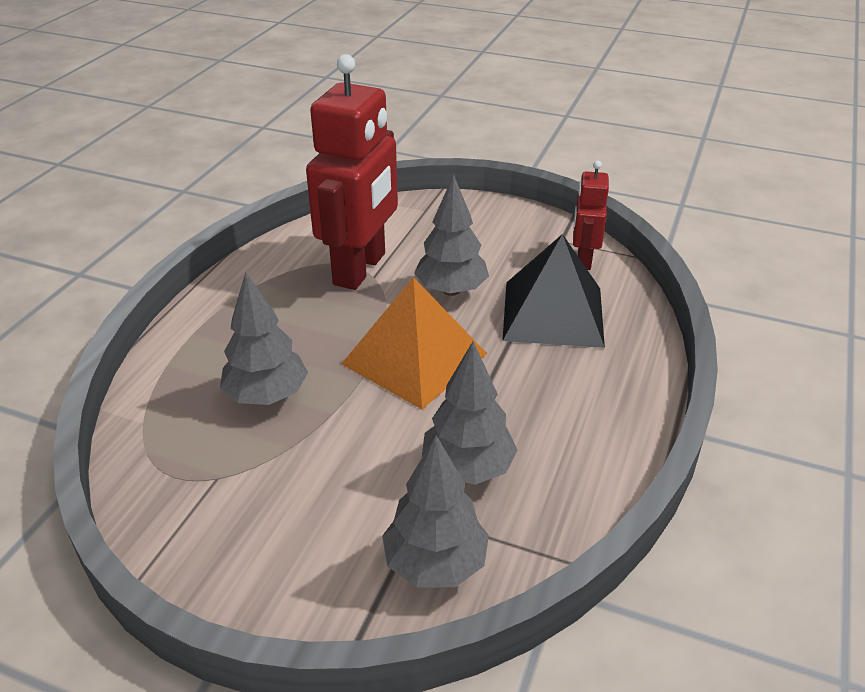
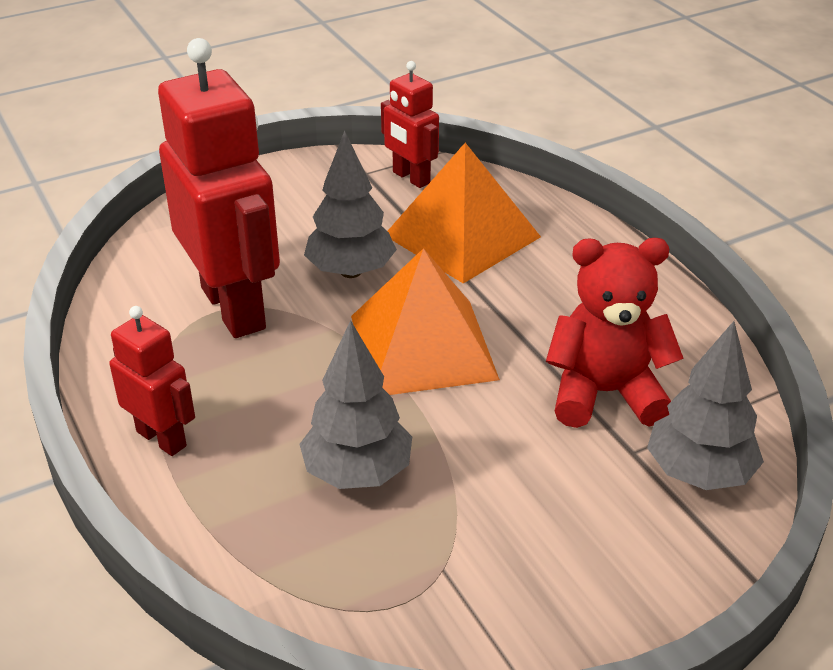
camera: 50 degrees left, 0 degrees up
grey tree [422,341,518,485] -> red teddy bear [546,238,684,428]
black pyramid [502,234,605,348] -> orange pyramid [388,143,541,284]
none -> red robot [109,306,195,456]

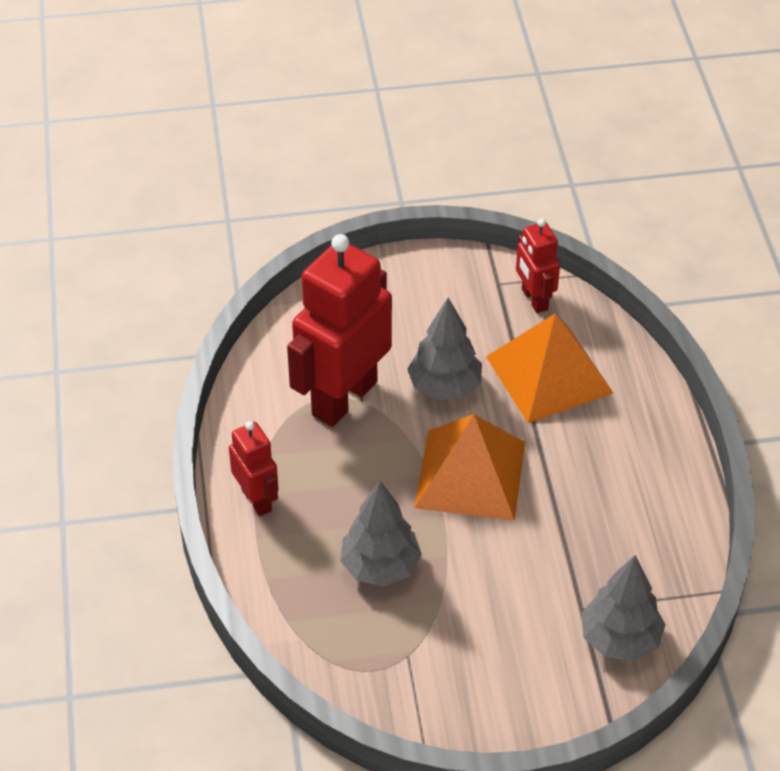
camera: 20 degrees right, 10 degrees up
red robot [158,38,280,338] -> red robot turned 135 degrees counterclockwise [287,234,392,427]
red teddy bear [546,238,684,428] -> none

